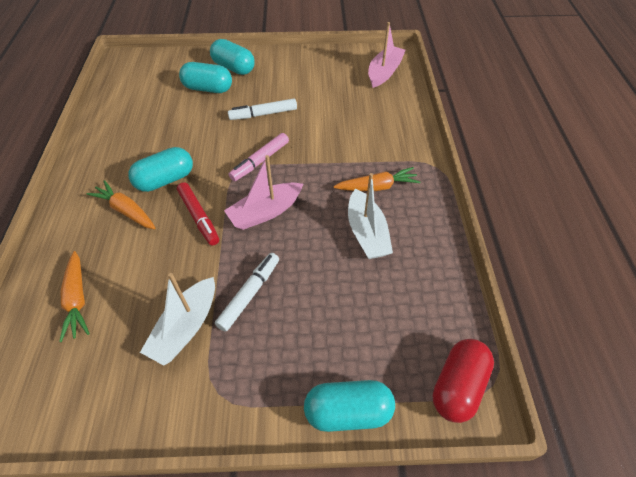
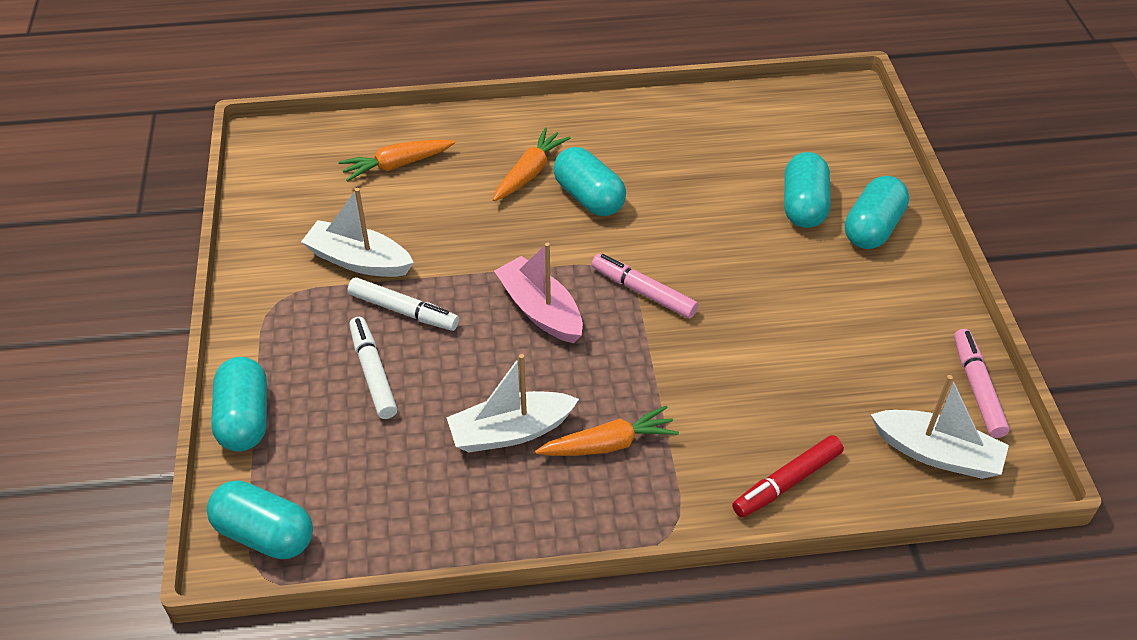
camera: 85 degrees right, 5 degrees down
red marker [177,182,219,246] -> red marker moved to [732,435,844,518]
white marker [228,99,297,120] -> white marker moved to [349,317,397,419]
orange carrot [333,167,420,191] -> orange carrot turned 90 degrees counterclockwise [535,405,679,456]
pink boat [368,22,406,88] -> white boat [871,375,1009,479]
red capsule [433,339,494,423] -> turquoise capsule [207,480,313,559]
none -> pink marker [954,329,1010,438]

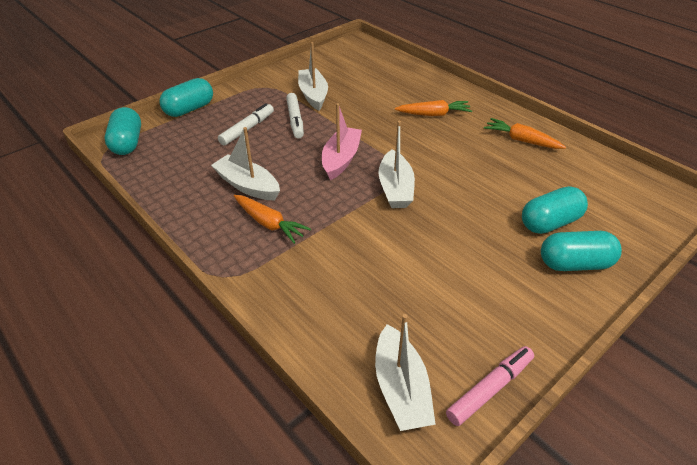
camera: 55 degrees right, 5 degrees down
orange carrot [338,140,455,182] -> orange carrot moved to [484,118,566,149]
turquoise capsule [553,147,626,216] -> none
pink marker [591,254,698,319] -> white boat [379,121,415,208]
red marker [732,435,844,518] -> none

